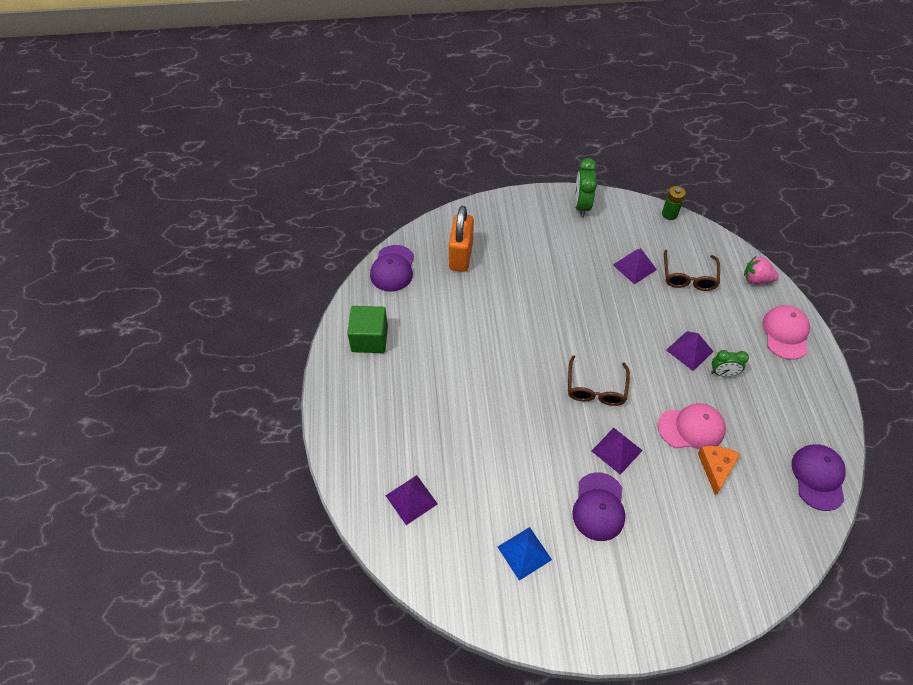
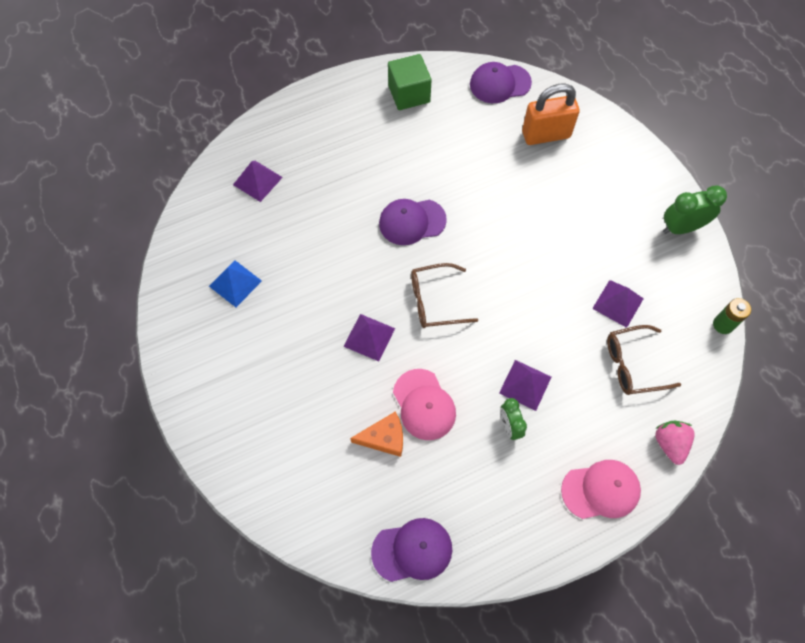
camera: 70 degrees right, 10 degrees up
purple cap [572,472,625,541] -> purple cap moved to [379,199,447,245]

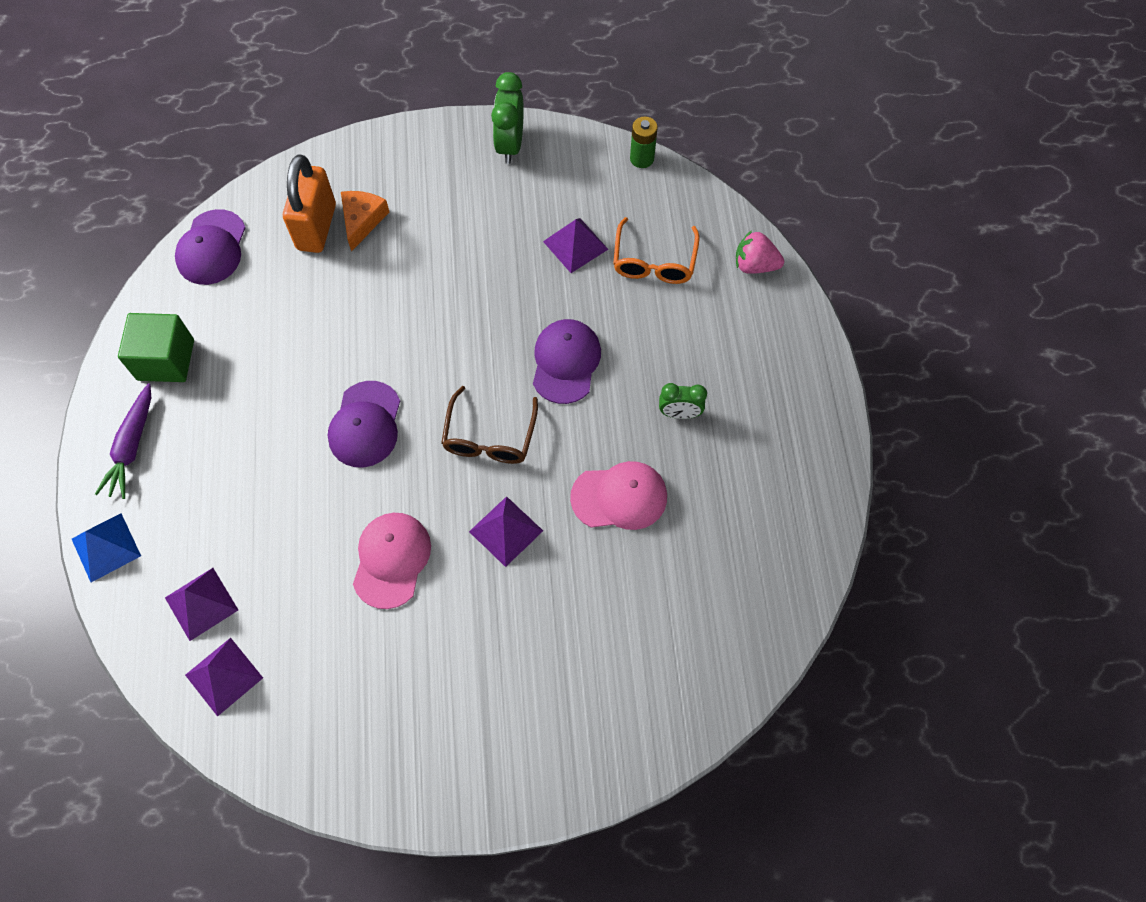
camera: 70 degrees left, 0 degrees up
blue pyramid [209,260,262,307] -> blue pyramid moved to [72,513,141,582]
orange cheese [350,412,403,457] -> orange cheese moved to [341,191,389,252]
purple cap [371,518,452,582] -> purple cap moved to [533,319,601,404]
purple pyramid [499,360,551,411] -> purple pyramid moved to [185,638,263,717]
pink cap [561,460,641,519] -> pink cap moved to [353,513,431,609]
brown glasses [607,325,681,395] -> orange glasses [613,217,700,284]
none -> purple carrot [95,383,151,499]

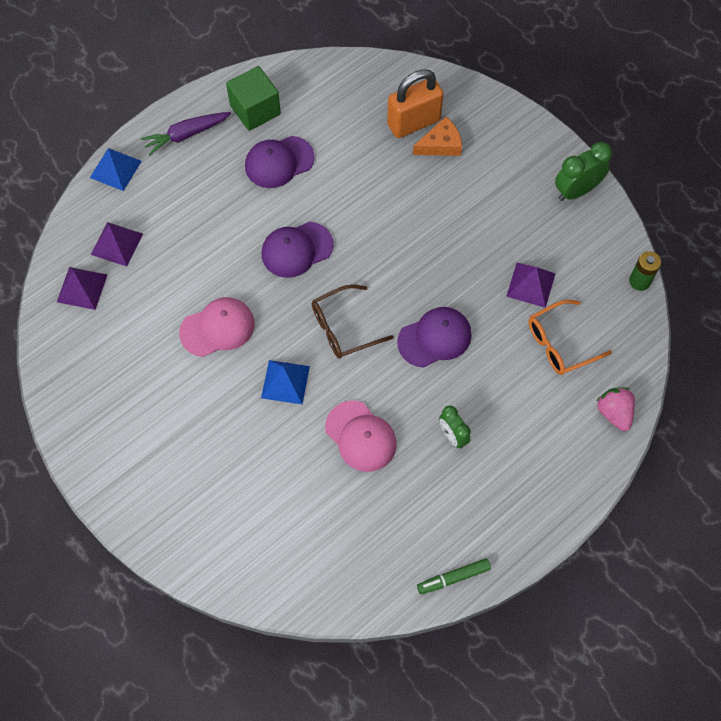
camera: 55 degrees right, 0 degrees up
purple cap [175,209,246,285] -> purple cap moved to [245,136,315,188]
purple pyramid [469,496,543,567] -> blue pyramid [261,360,310,404]
none -> green marker [417,558,491,594]

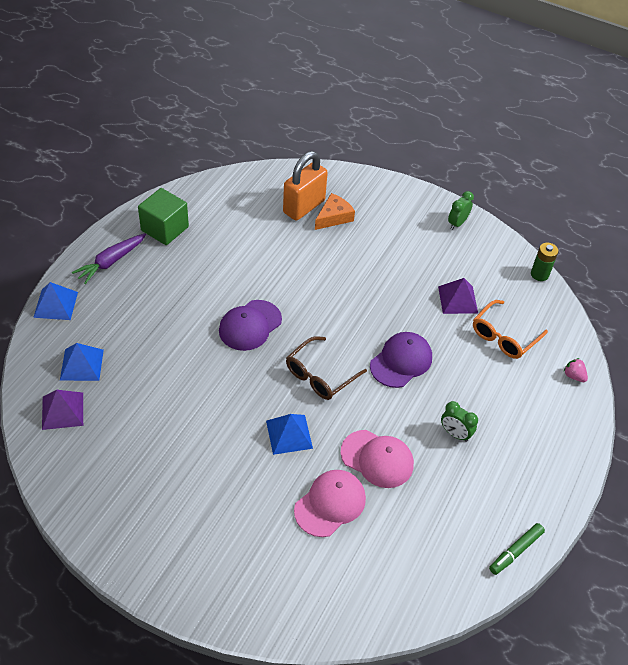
camera: 25 degrees left, 15 degrees down
purple pyramid [91,222,143,266] -> blue pyramid [60,343,104,381]
pink cap [179,297,255,357] -> pink cap moved to [294,470,366,537]
purple cap [245,136,315,188] -> none
green clock [555,142,612,201] -> green clock [448,191,474,230], size x0.64
pink strawberry [597,388,635,431] -> pink strawberry [564,358,588,382], size x0.64

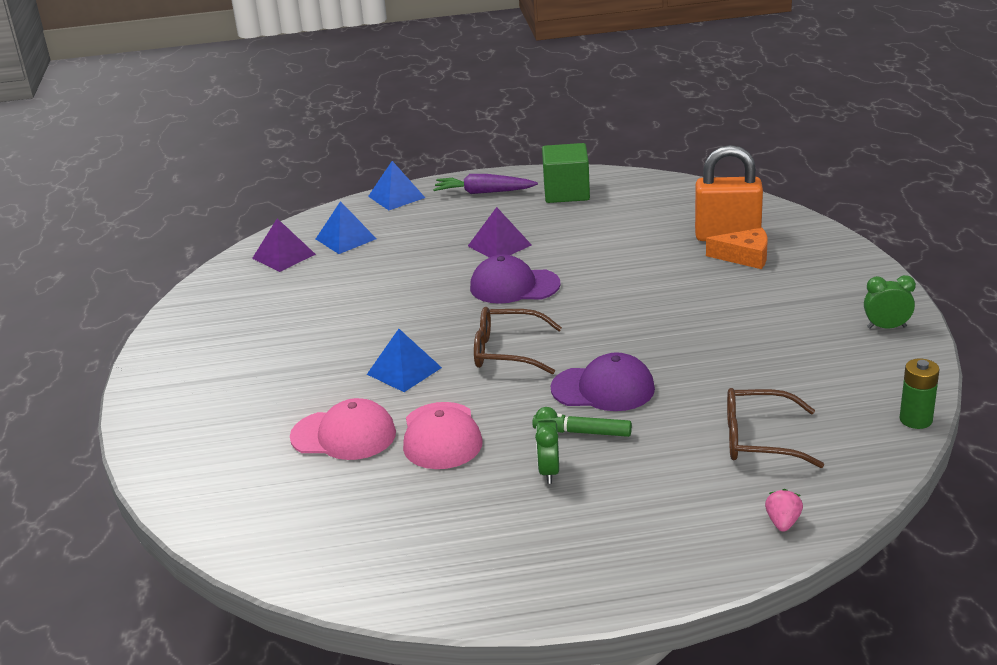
camera: 60 degrees right, 20 degrees down
purple pyramid [438,278,478,314] -> purple pyramid moved to [468,207,531,258]
orange glasses [473,300,548,359] -> brown glasses [727,388,824,468]
green marker [489,523,545,575] -> green marker moved to [532,414,632,437]

